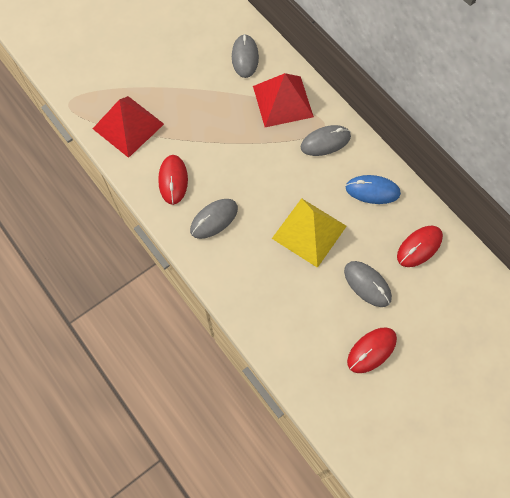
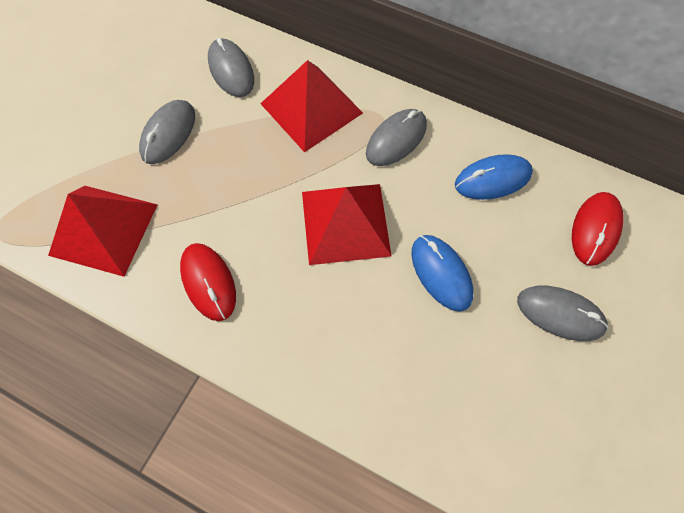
camera: 25 degrees left, 0 degrees up
grey mouse [190,199,238,239] -> grey mouse moved to [139,100,195,164]
yellow pyramid [272,198,347,268] -> blue mouse [411,235,473,312]
red mouse [347,327,397,373] -> none
none -> red pyramid [302,184,391,265]

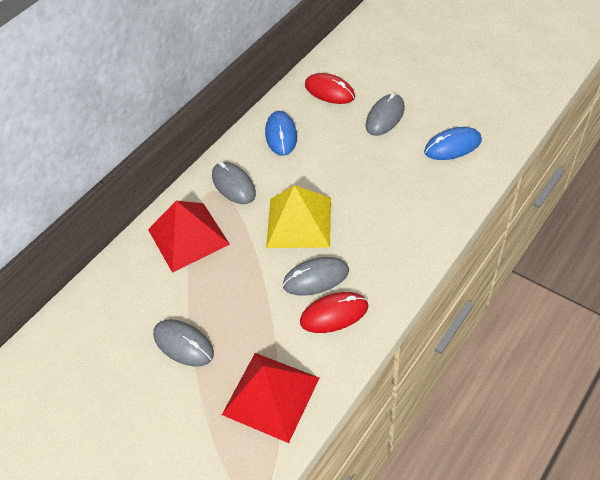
camera: 75 degrees left, 15 degrees down
grey mouse [208,38,254,97] -> grey mouse moved to [283,257,349,296]
red pyramid [302,184,391,265] -> yellow pyramid [266,185,331,248]
blue mouse [411,235,473,312] -> blue mouse moved to [424,127,482,160]

